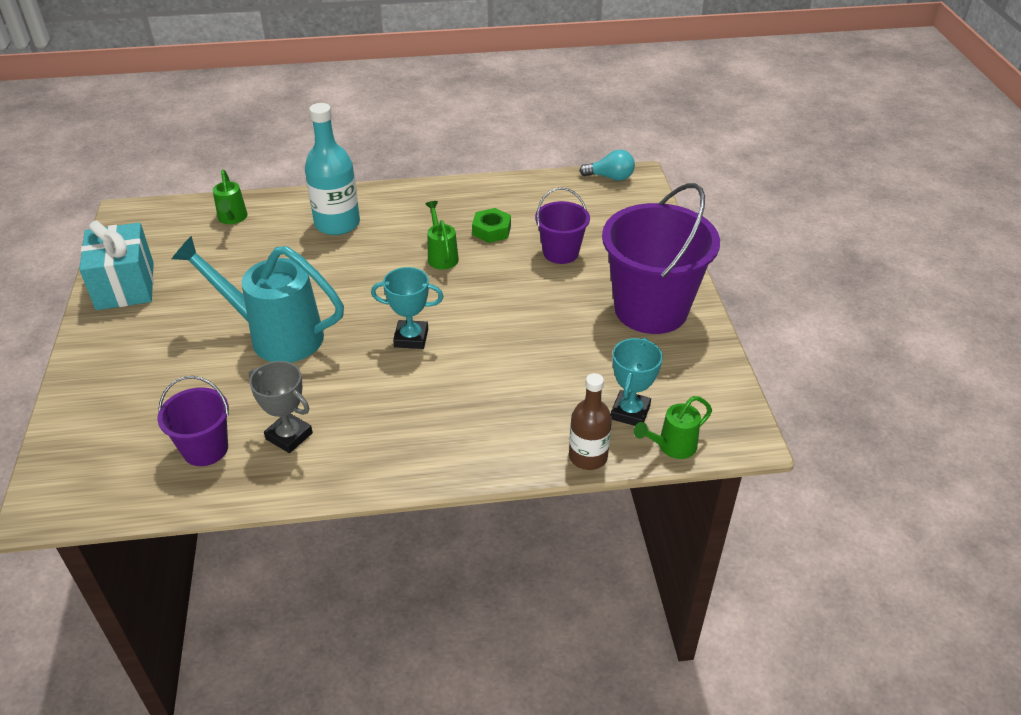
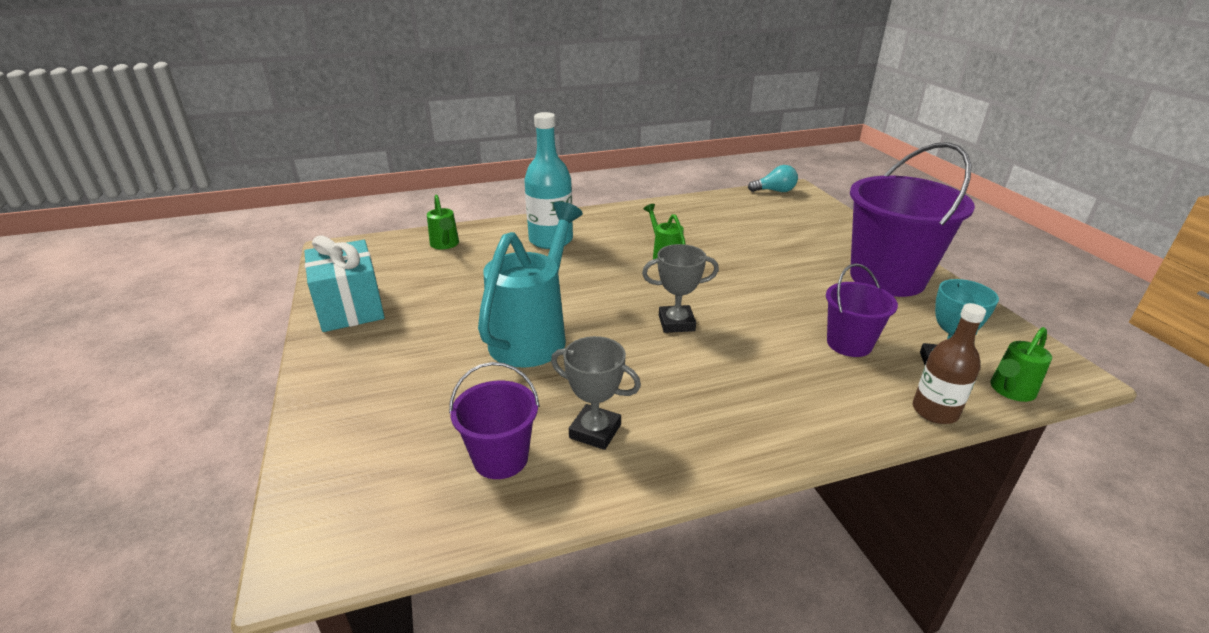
camera: 10 degrees left, 10 degrees down
turquoise watering can [172,236,344,362] -> turquoise watering can turned 105 degrees clockwise [478,201,583,367]
turquoise trophy [371,267,444,349] -> grey trophy [642,244,719,333]
green nut [472,208,511,243] -> none
purple bucket [535,187,590,264] -> purple bucket moved to [826,263,898,357]

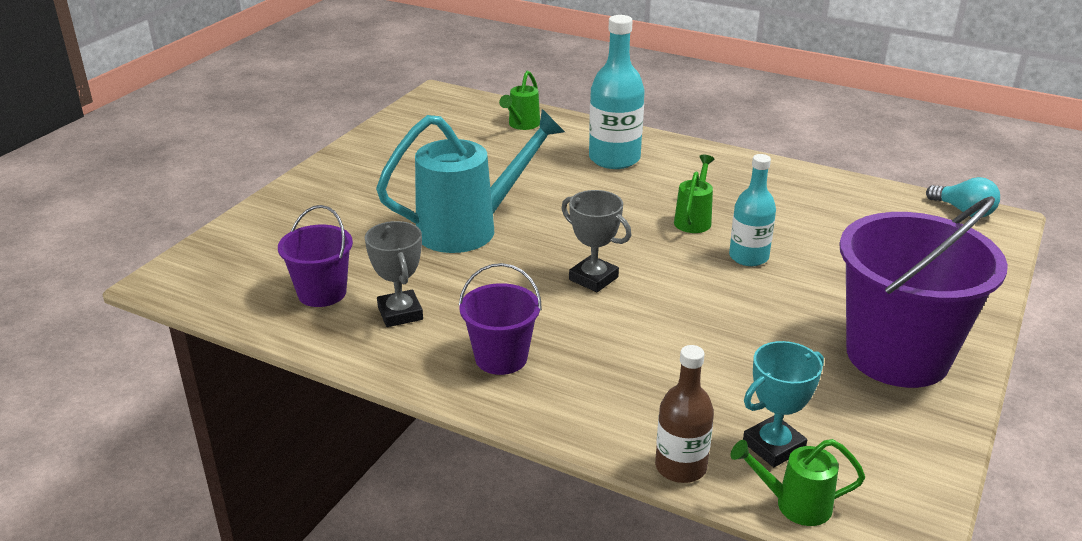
camera: 45 degrees right, 0 degrees up
turquoise gift [304,235,385,332] -> none
purple bucket [826,263,898,357] -> purple bucket moved to [459,263,542,375]
none -> turquoise bottle [729,154,776,266]

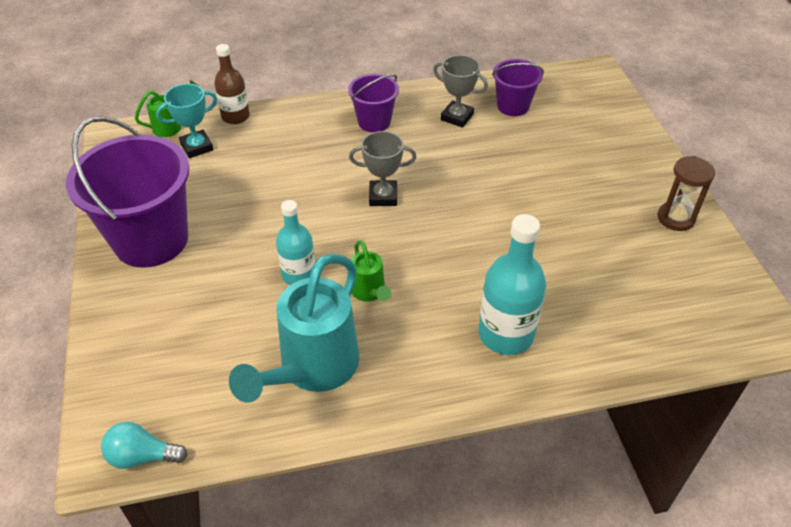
camera: 140 degrees right, 15 degrees up
turquoise watering can [376,109,565,253] -> turquoise watering can moved to [229,254,359,403]
green watering can [499,71,540,130] -> none
turquoise trophy [743,341,824,467] -> turquoise trophy turned 45 degrees clockwise [156,84,217,158]
none -> brown hourglass [657,156,715,231]

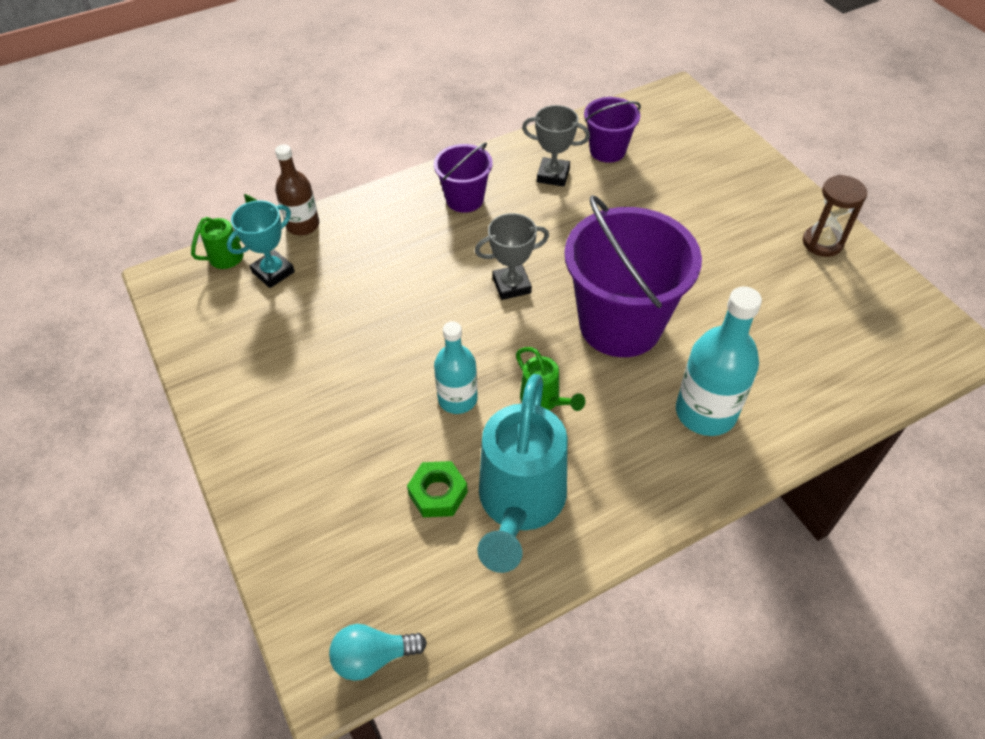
camera: 15 degrees left, 5 degrees up
purple bucket [66,116,190,268] -> purple bucket moved to [565,195,702,357]
none -> green nut [407,461,468,517]

